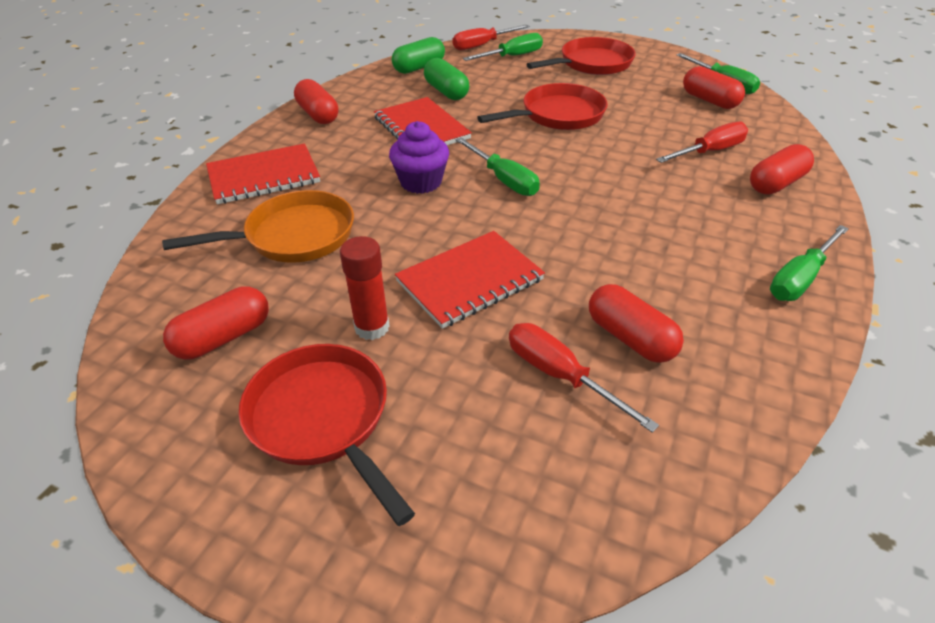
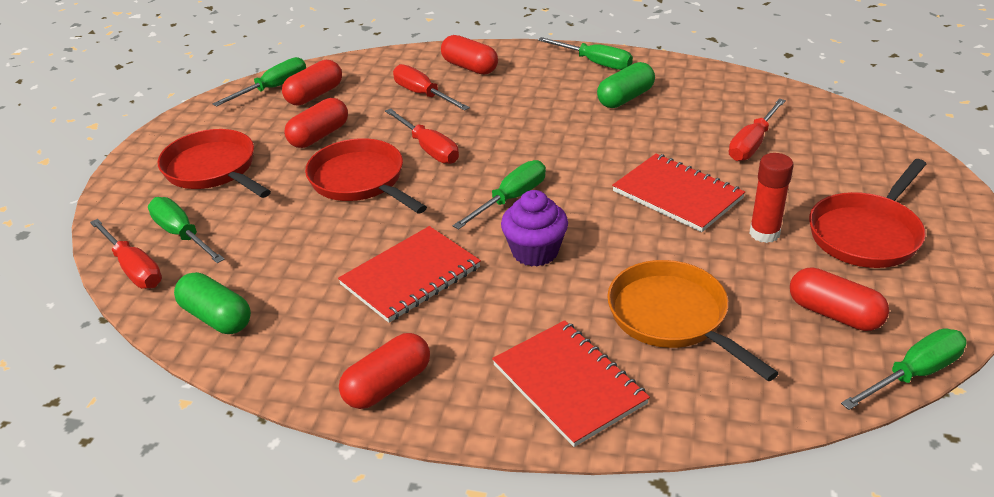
camera: 100 degrees left, 5 degrees down
green capsule [424,58,469,100] -> green capsule moved to [597,62,655,108]
red capsule [589,284,684,363] -> red capsule moved to [284,98,348,148]
none -> red screwdriver [385,108,459,164]
none -> green screwdriver [841,329,967,410]

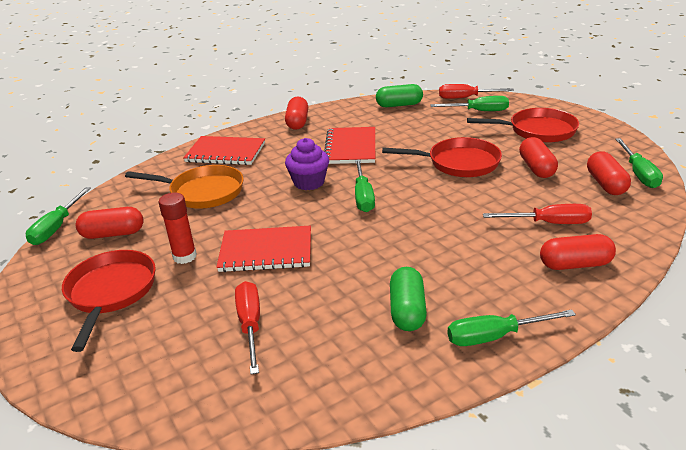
camera: 135 degrees right, 5 degrees down
red screwdriver [385,108,459,164] -> none

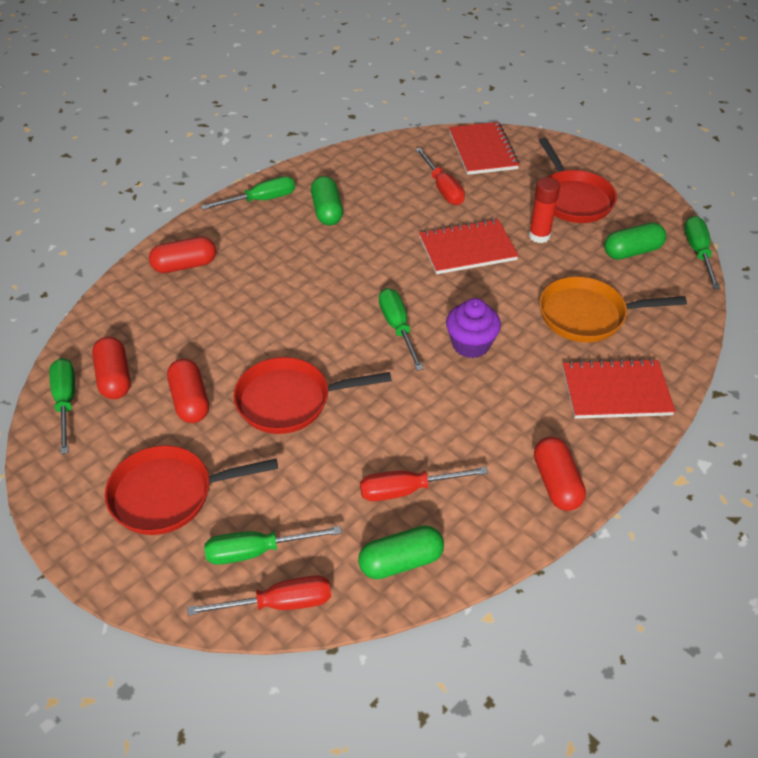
camera: 165 degrees right, 15 degrees up
red capsule [76,207,143,239] -> green capsule [604,222,666,260]
red notebook [324,127,375,164] -> red notebook moved to [449,122,519,175]
red screwdriver [483,204,592,224] -> red screwdriver moved to [360,467,488,501]

